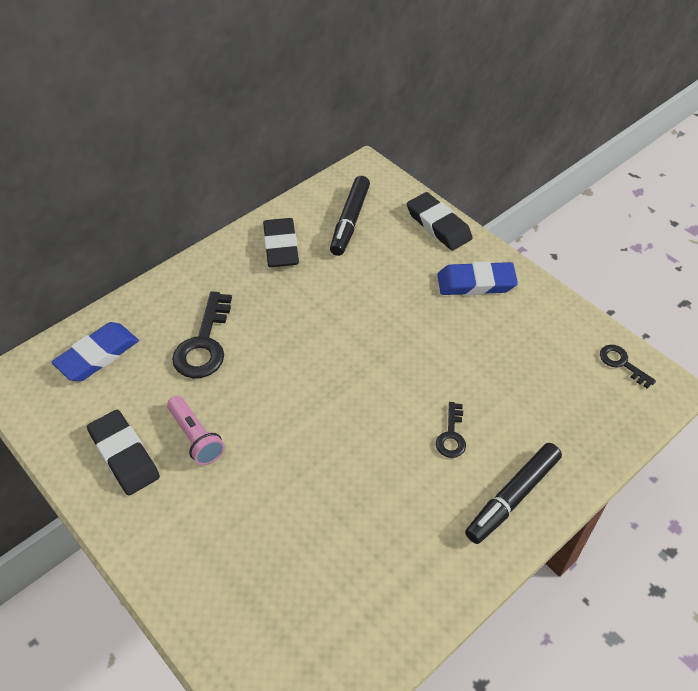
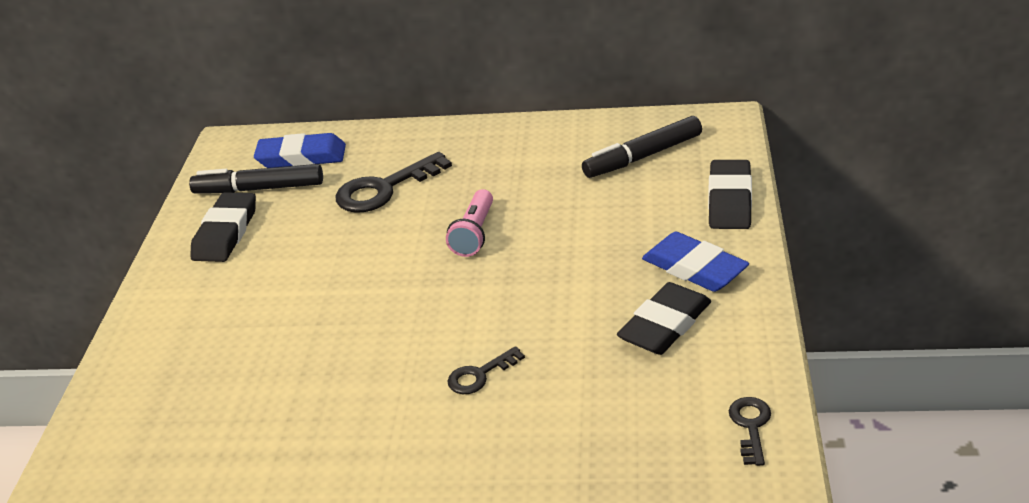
camera: 50 degrees right, 15 degrees down
pink flashlight [167,396,225,465] -> pink flashlight moved to [446,189,493,257]
black eraser [263,218,299,267] -> black eraser moved to [617,282,711,355]
black marker [465,443,562,544] -> black marker moved to [189,164,323,193]

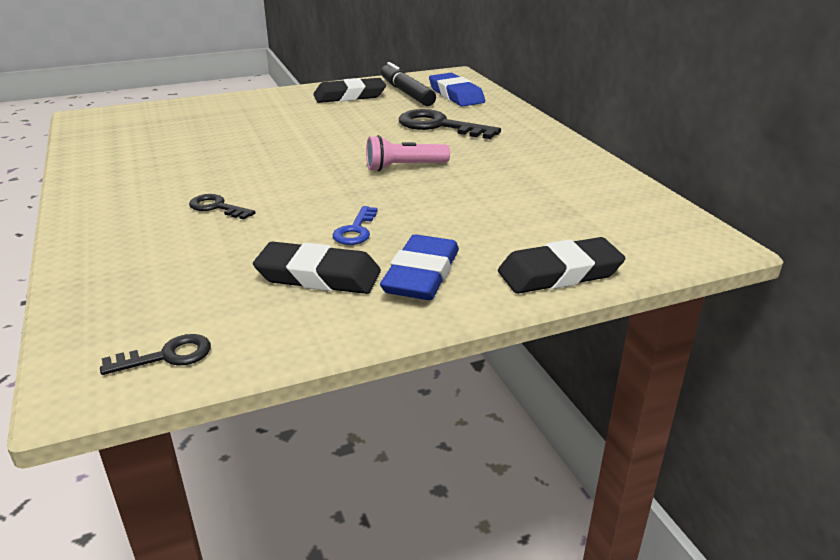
camera: 60 degrees right, 5 degrees down
black marker [582,116,702,178] -> none
none -> blue key [333,206,378,245]

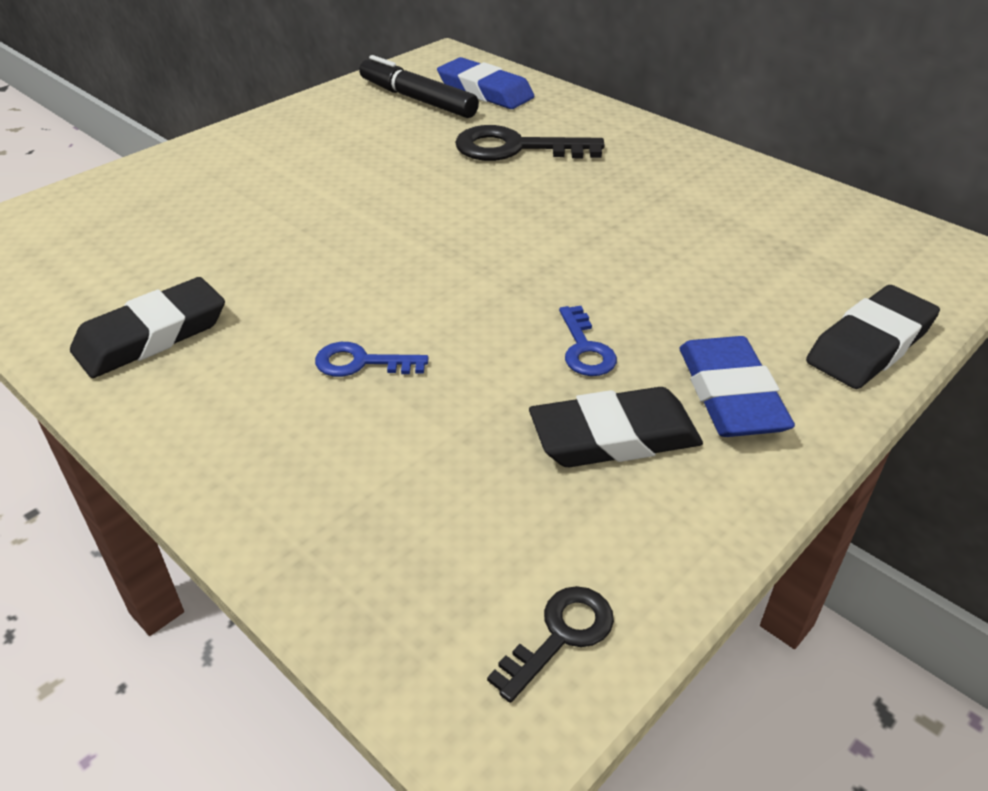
camera: 25 degrees left, 10 degrees up
black key [189,194,255,219] -> blue key [315,342,429,377]
black eraser [313,78,386,103] -> black eraser moved to [70,277,225,378]
pink flashlight [366,135,450,171] -> none

